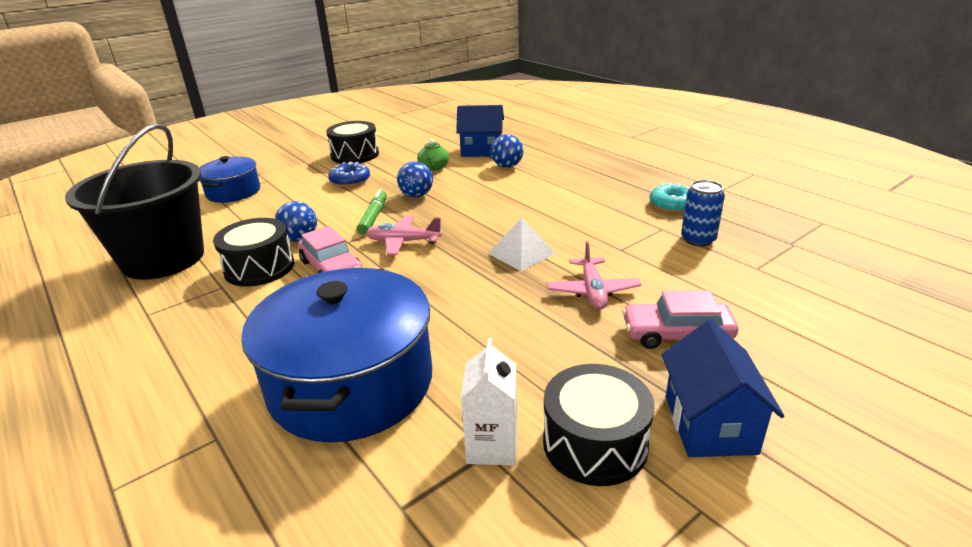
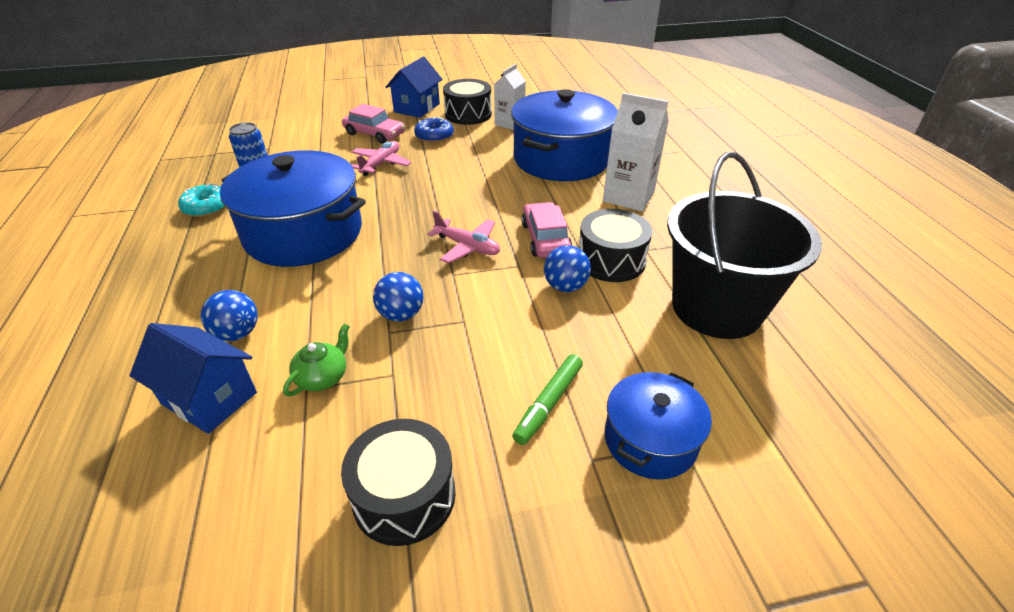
camera: 155 degrees left, 10 degrees up
blue donut [328,162,370,187] -> blue donut moved to [414,116,454,143]
green marker [357,189,387,235] -> green marker moved to [512,354,583,445]
white pyramid [488,218,556,271] -> none
none -> blue pot [220,150,366,267]
none -> white carton [603,93,669,211]

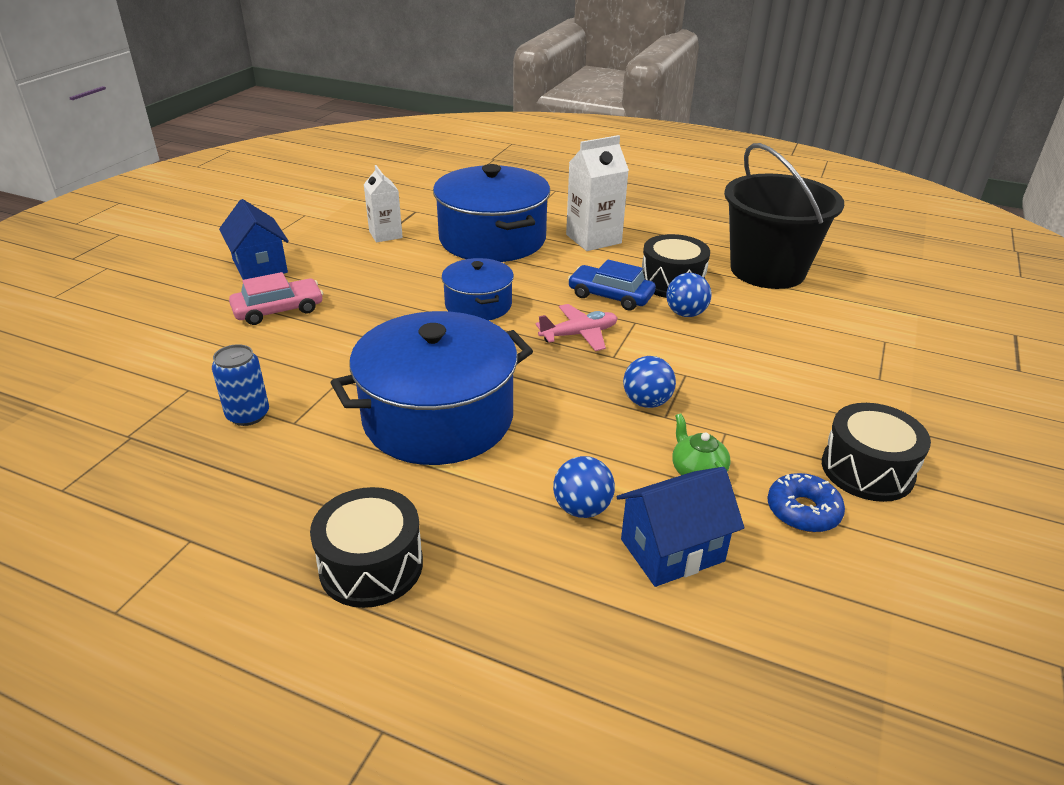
camera: 55 degrees left, 5 degrees down
turquoise donut [178,183,225,217] -> none
pink plane [351,141,411,176] -> none
blue donut [414,116,454,143] -> blue donut moved to [767,473,845,532]
black drum [443,79,492,125] -> black drum moved to [310,487,423,608]
green marker [512,354,583,445] -> none
pink car [521,202,572,258] -> blue car [568,260,656,310]
blue pot [605,372,712,479] -> blue pot moved to [442,258,514,321]

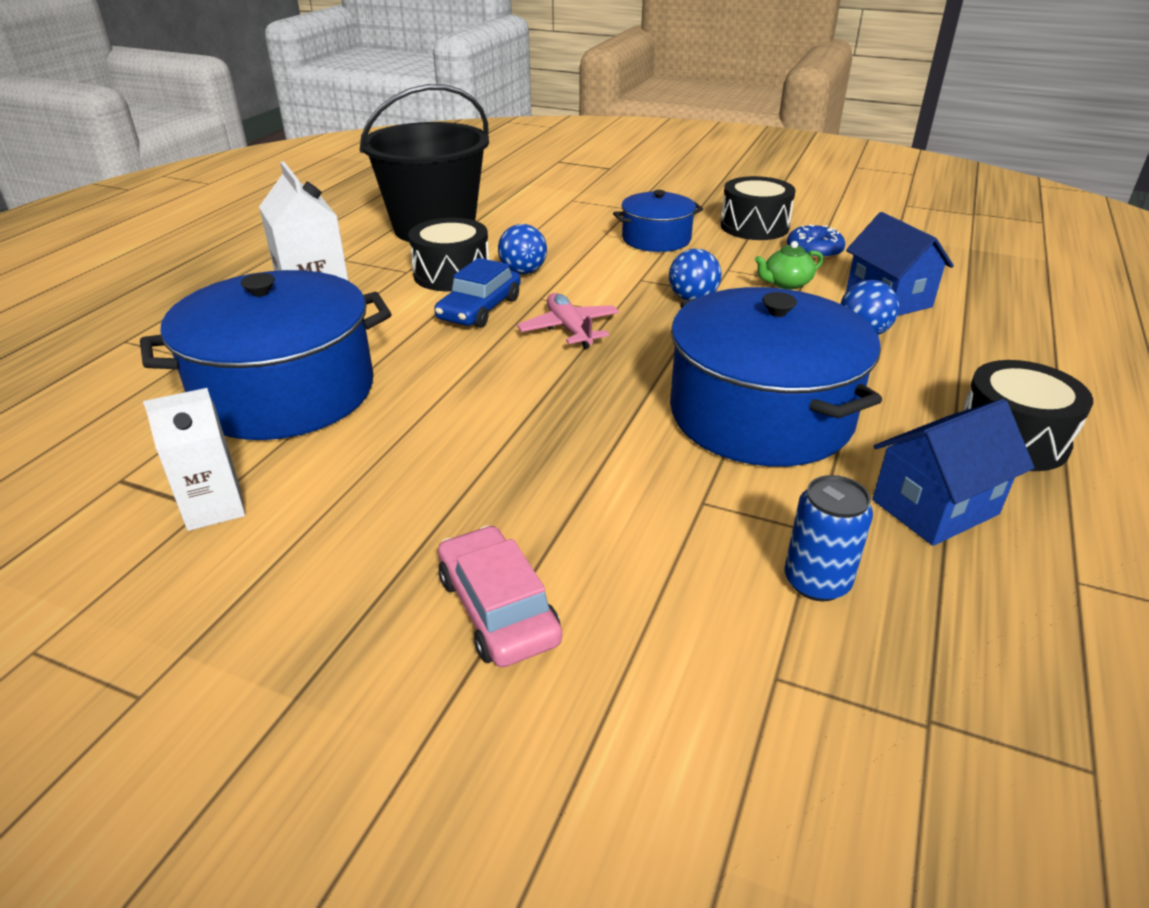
camera: 90 degrees left, 0 degrees up
blue house [219,199,289,280] -> blue house moved to [872,399,1034,546]
blue pot [442,258,514,321] -> blue pot moved to [613,190,703,252]

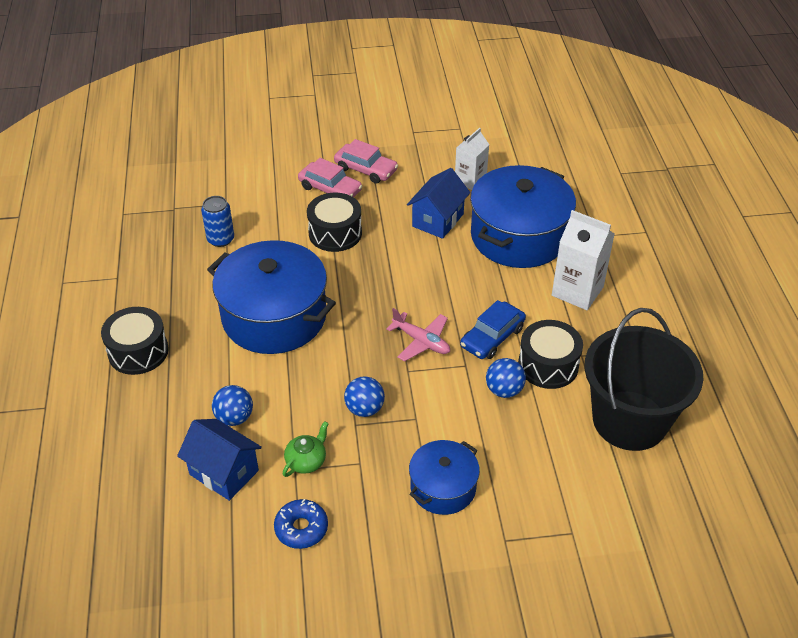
camera: 150 degrees right, 10 degrees up
blue car [434,258,521,328] -> blue car turned 135 degrees counterclockwise [460,300,526,359]
black drum [720,176,796,240] -> black drum moved to [307,193,362,252]
blue house [872,399,1034,546] -> blue house moved to [407,168,470,239]
none -> pink car [334,139,398,183]

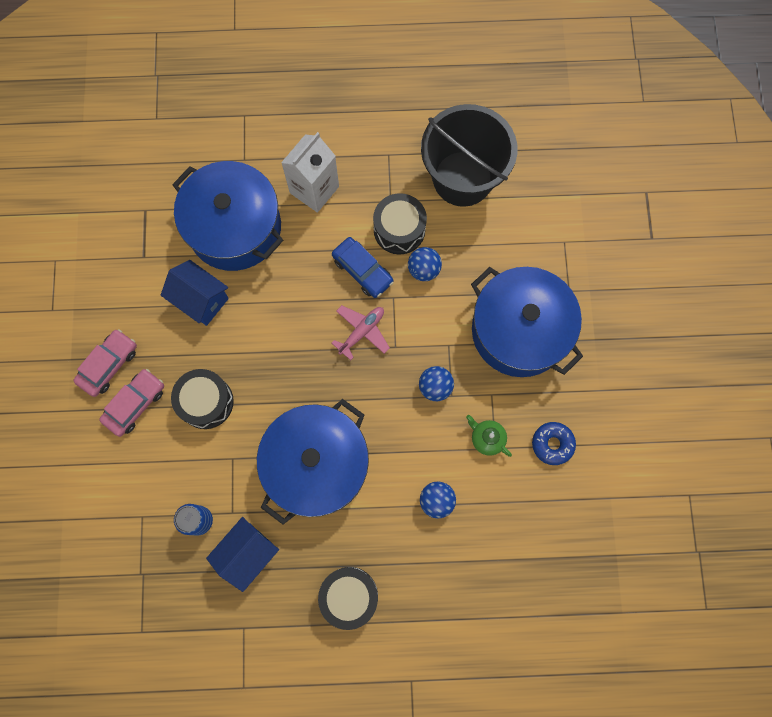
camera: 85 degrees left, 30 degrees up
blue house [177,419,262,501] -> blue house moved to [206,517,279,592]
blue pot [409,440,480,515] -> blue pot [471,267,583,377], size x1.84
white carton [455,128,489,190] -> none

